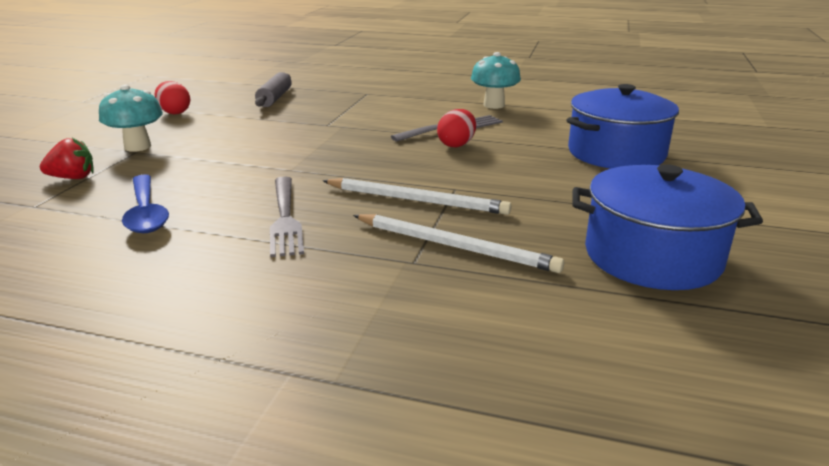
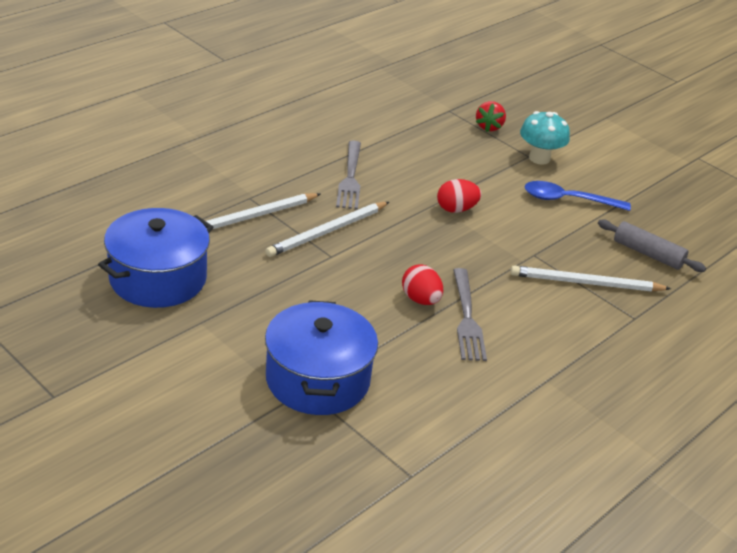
camera: 115 degrees right, 10 degrees up
blue spoon [122,174,169,233] -> blue spoon moved to [524,181,631,211]
red egg [155,81,190,115] -> red egg moved to [437,179,481,213]
grey fork [270,176,304,257] -> grey fork turned 105 degrees counterclockwise [336,141,361,210]
turquoise mushroom [471,52,521,109] -> none
none -> white pencil [511,266,671,292]

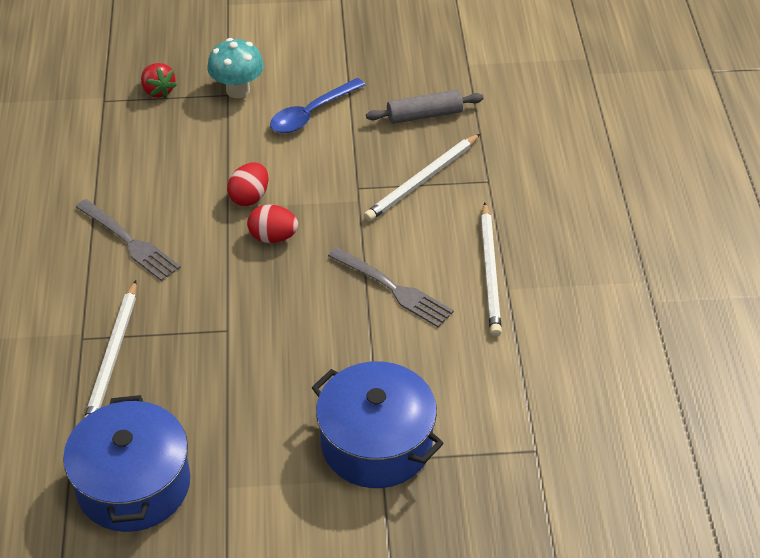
camera: 45 degrees left, 10 degrees up
white pencil [265,202,389,257] -> white pencil moved to [481,202,502,336]
red egg [402,265,443,305] -> red egg moved to [247,205,298,243]

